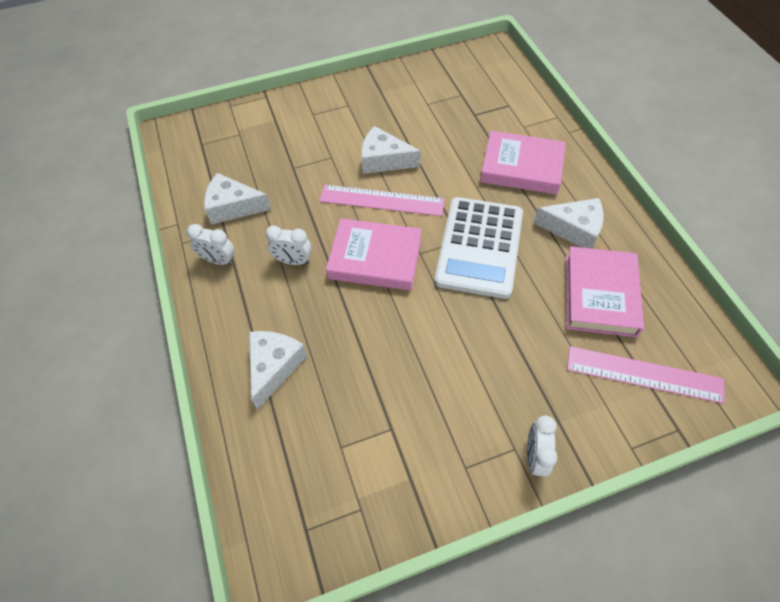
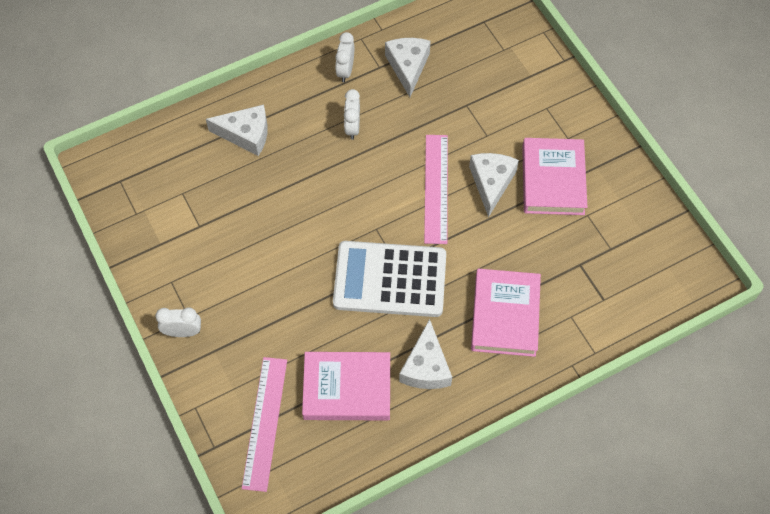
camera: 80 degrees right, 5 degrees up
pink book [326,218,422,290] -> pink book moved to [522,138,587,215]

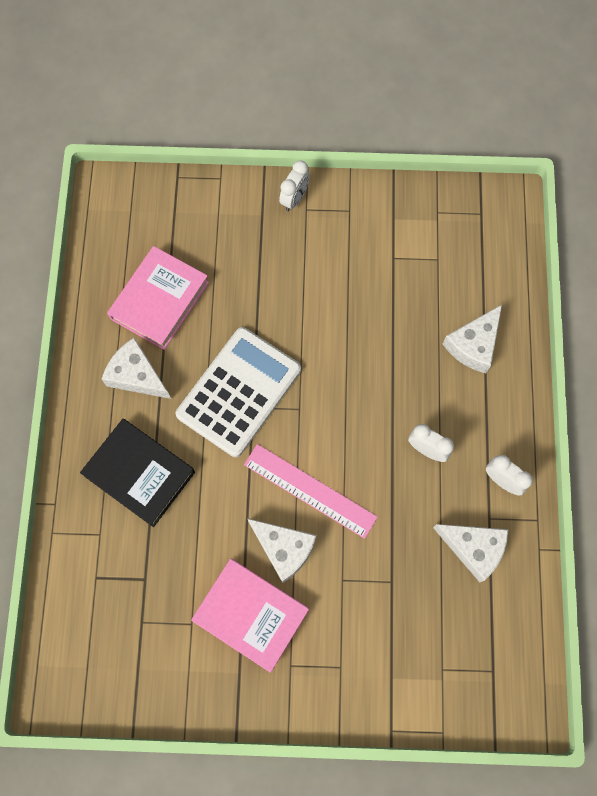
camera: 120 degrees right, 10 degrees up
pink ruler [242,357,287,492] -> none
pink book [471,269,541,357] -> black book [80,419,195,527]

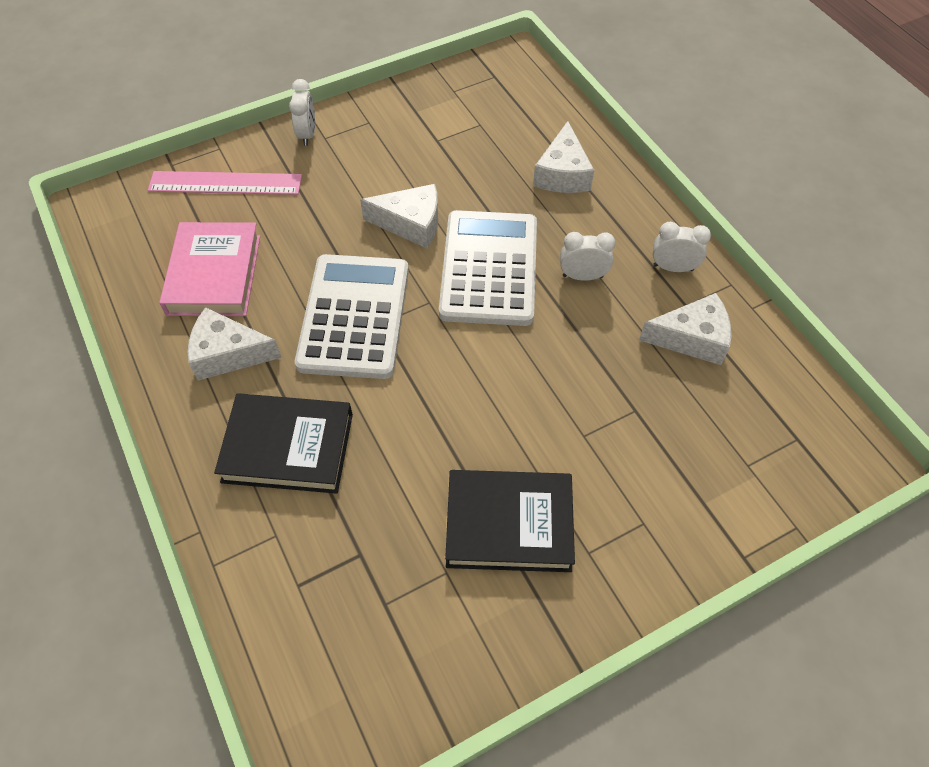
camera: 30 degrees left, 15 degrees down
pink book [191,559,309,673] -> black book [445,470,575,572]
pink ruler [244,444,378,539] -> pink ruler moved to [148,171,302,195]
white cheese [247,518,317,583] -> white cheese moved to [360,184,438,248]
none -> white calculator [439,210,537,326]

